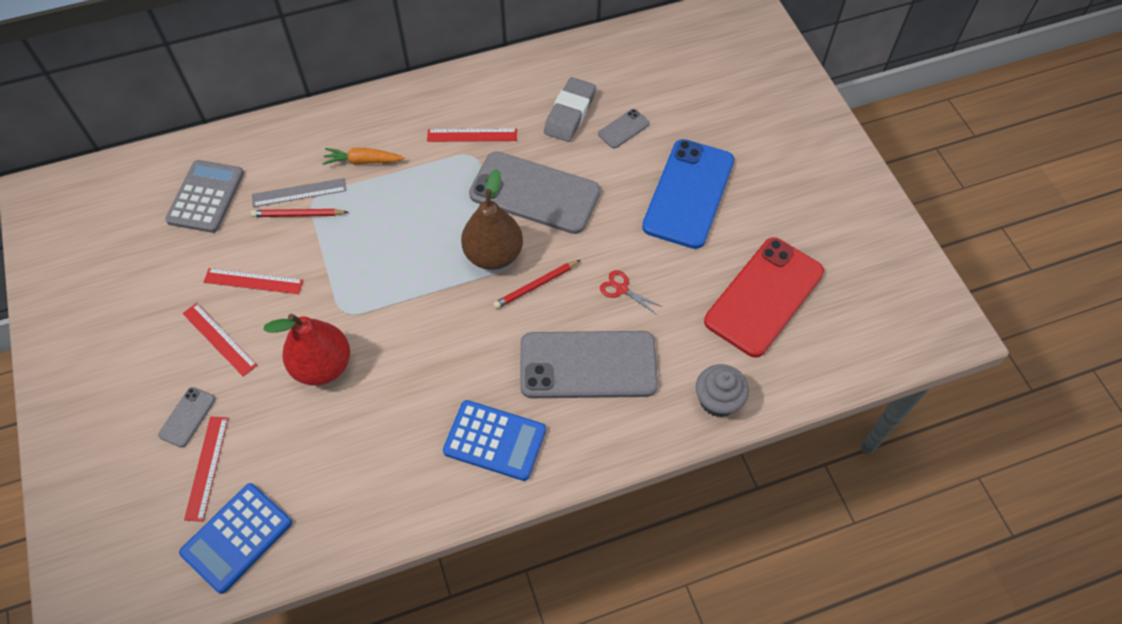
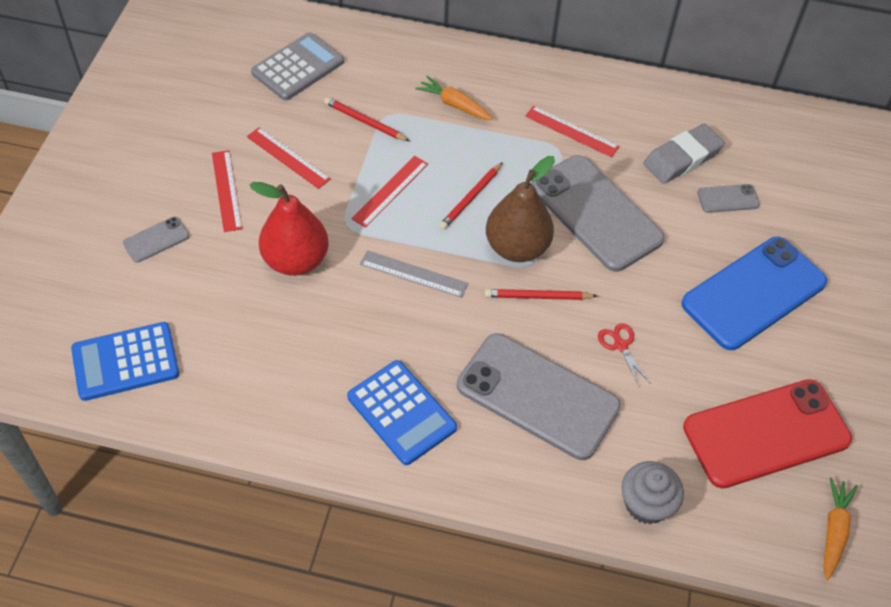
camera: 30 degrees right, 5 degrees down
red ruler [184,417,228,522] -> red ruler moved to [351,156,428,228]
grey ruler [252,178,347,207] -> grey ruler moved to [360,250,468,298]
none -> red pencil [439,162,503,230]
none -> orange carrot [823,477,858,580]

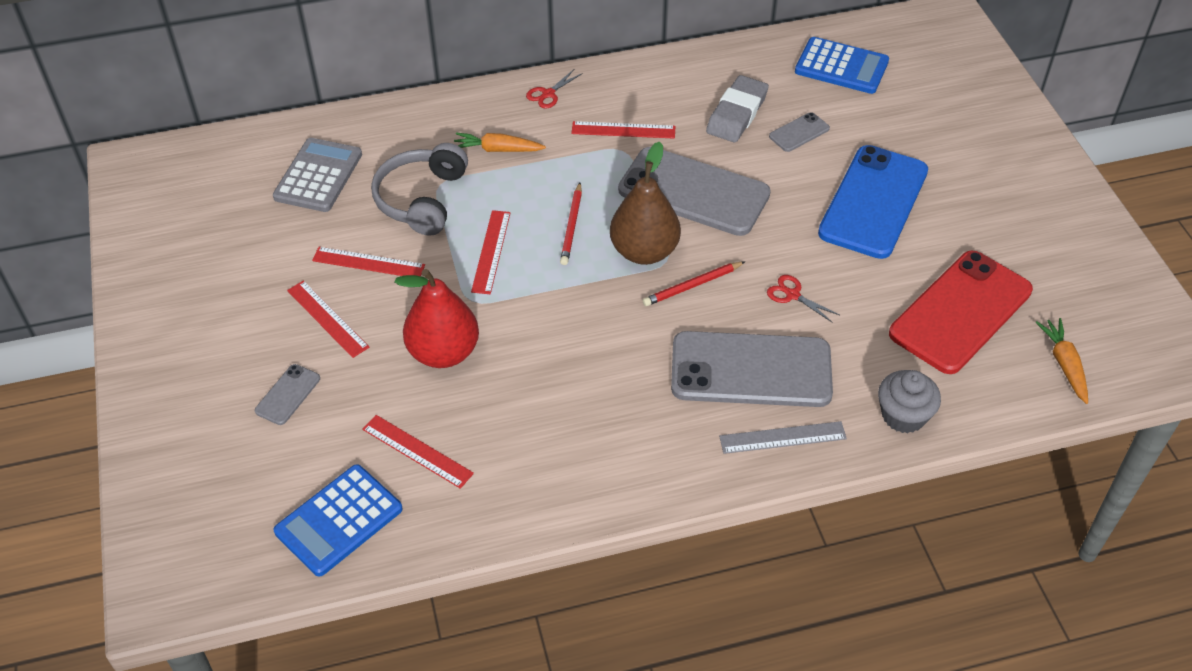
camera: 25 degrees left, 5 degrees down
red pencil [324,97,409,141] -> grey headphones [371,143,468,236]
blue calculator [347,360,457,465] -> blue calculator moved to [795,37,889,94]
grey ruler [360,250,468,298] -> grey ruler moved to [719,421,847,454]
none -> red ruler [362,415,474,489]
none -> red scissors [526,69,583,109]

